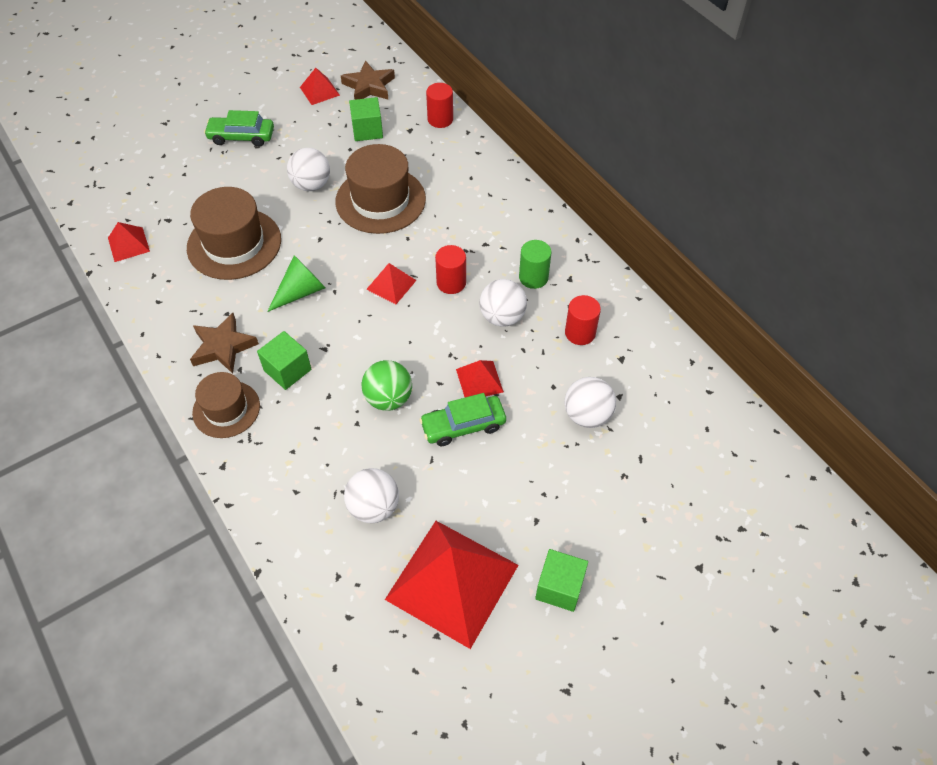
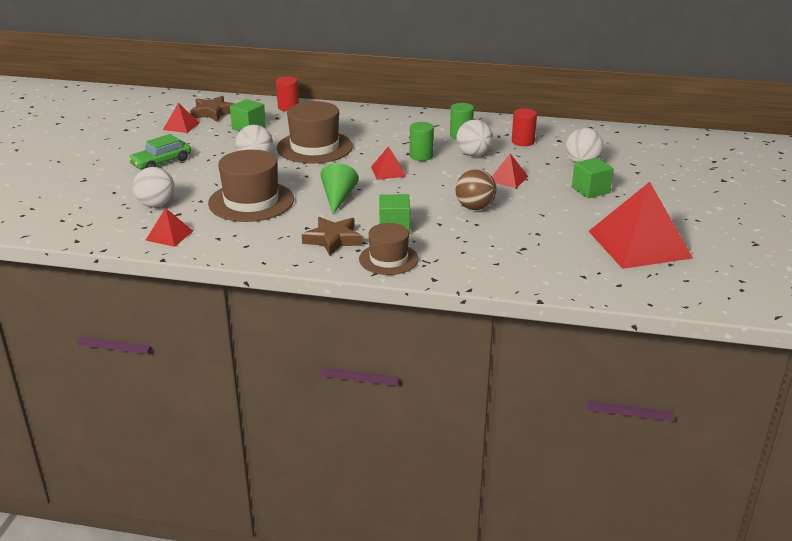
camera: 45 degrees left, 25 degrees down
white ball [344,468,399,523] -> white ball moved to [133,167,175,208]
green ball [361,360,412,411] -> brown ball [456,169,497,210]
green car [419,393,506,446] -> none
red cylinder [435,245,466,294] -> green cylinder [410,122,434,161]
green cube [535,549,588,612] -> green cube moved to [572,158,614,198]

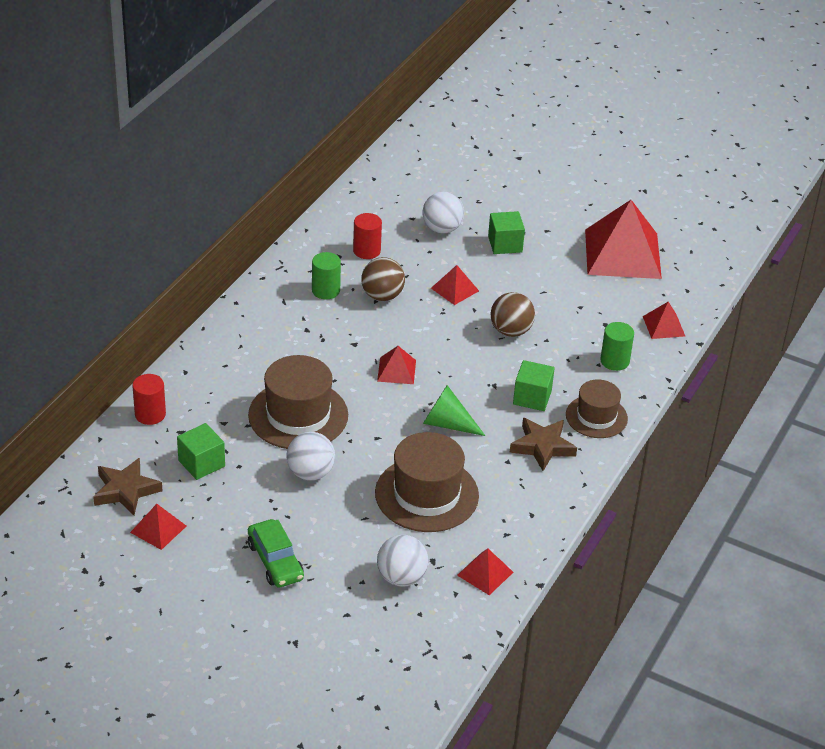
camera: 75 degrees left, 10 degrees up
green cylinder [410,122,434,161] -> green cylinder moved to [600,322,634,371]
white ball [456,120,493,156] -> brown ball [361,257,405,301]
none -> red pyramid [643,302,685,339]

